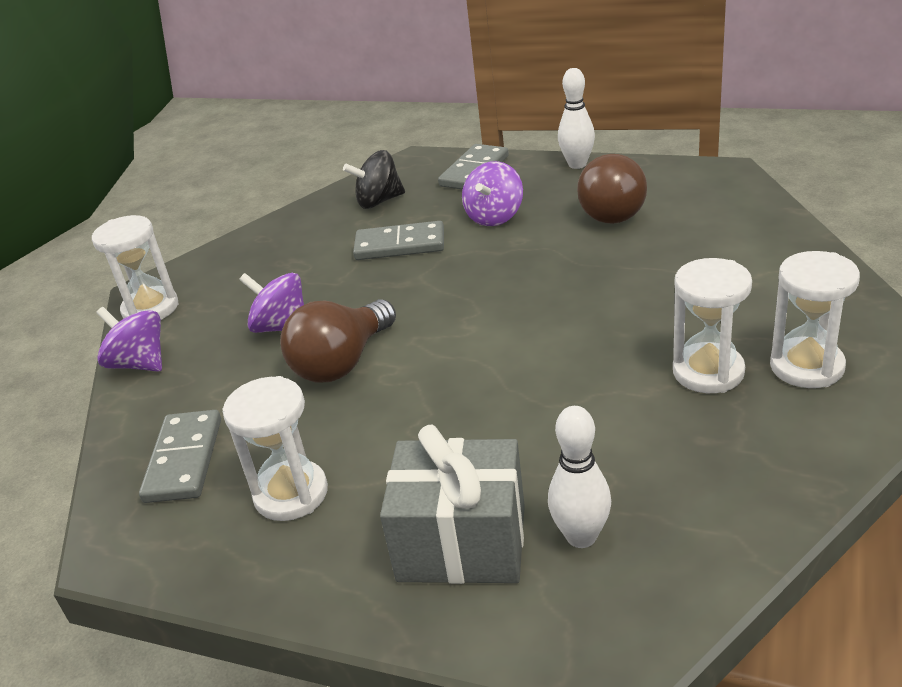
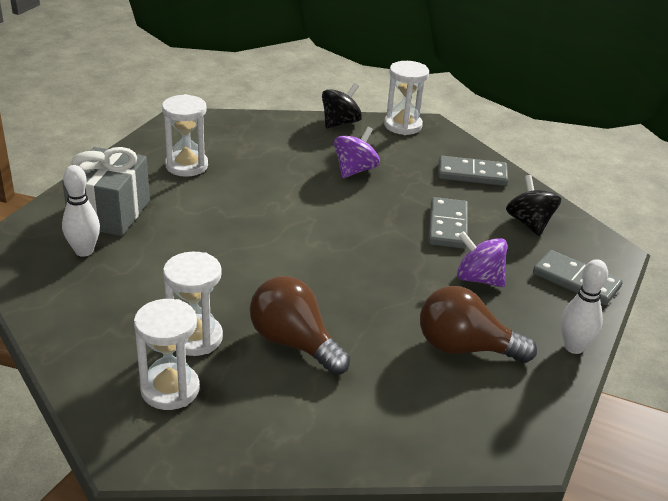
camera: 90 degrees right, 0 degrees up
purple spinning top [96,307,162,372] -> black spinning top [322,83,362,129]
grey domino [139,410,221,503] -> grey domino moved to [438,156,508,186]
brown light bulb [280,299,396,383] -> brown light bulb moved to [250,276,350,375]

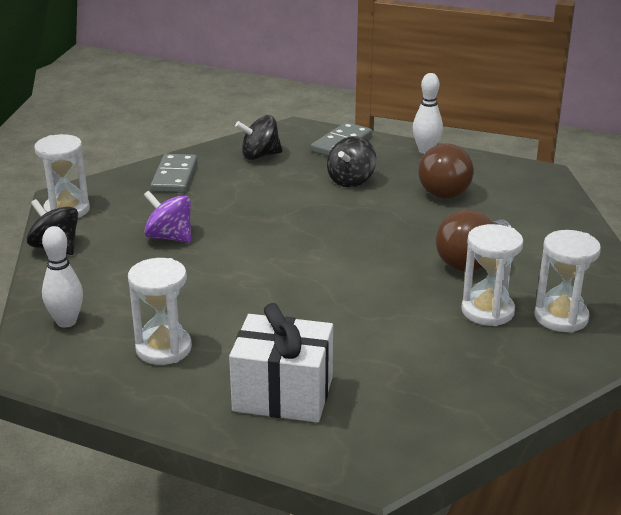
camera: 90 degrees left, 5 degrees down
grey gift [62,147,150,236] -> white gift [229,303,333,423]
white bowling pin [62,165,100,257] -> white bowling pin moved to [42,226,83,328]
grey domino [428,197,468,249] -> none
purple spinning top [457,231,507,287] -> black spinning top [327,136,376,188]

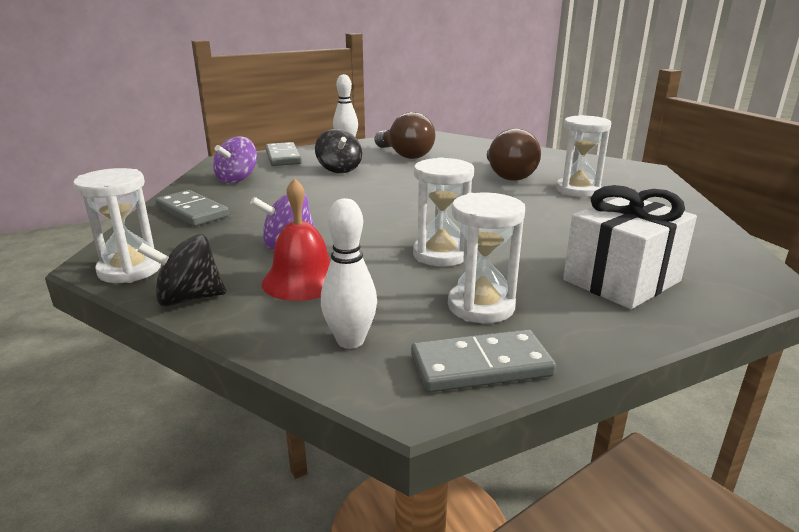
camera: 50 degrees left, 5 degrees down
black spinning top [235,115,283,160] -> purple spinning top [213,137,257,183]
white hourglass [535,230,601,333] -> white hourglass moved to [413,157,474,267]
none -> red bell [262,178,330,301]
none -> grey domino [411,329,556,392]

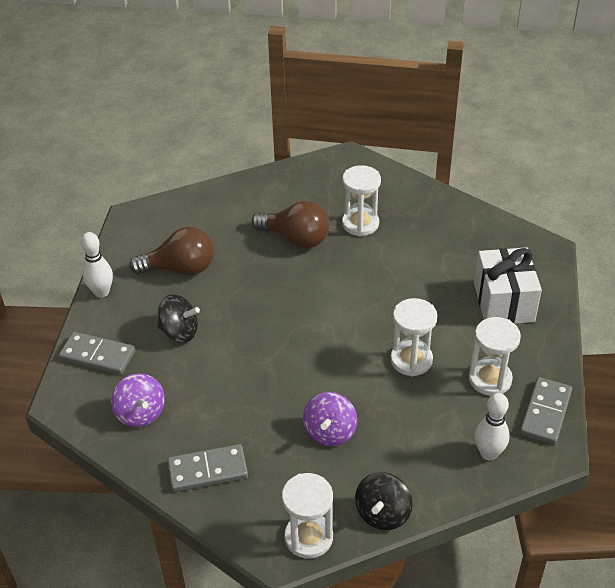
camera: 55 degrees left, 20 degrees up
red bell [262,178,330,301] -> none

